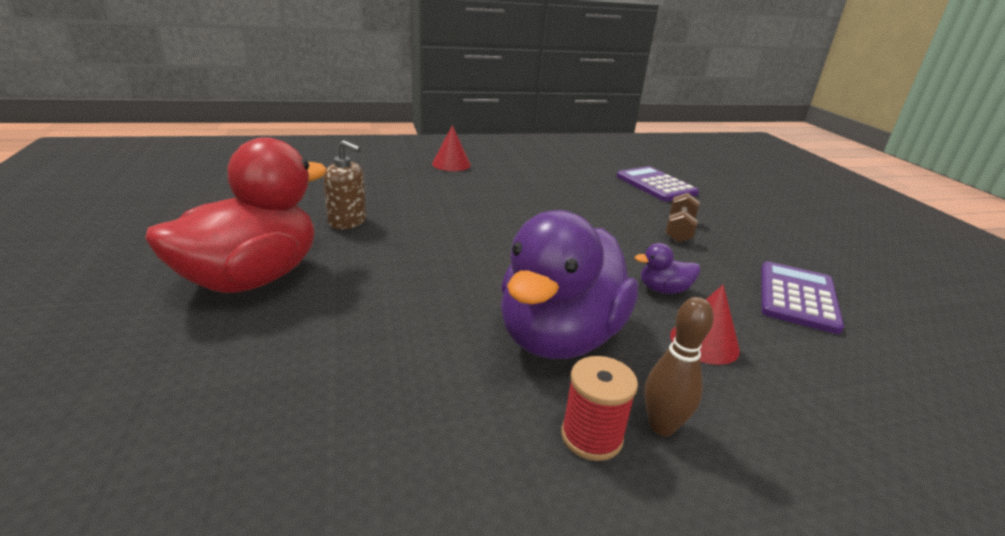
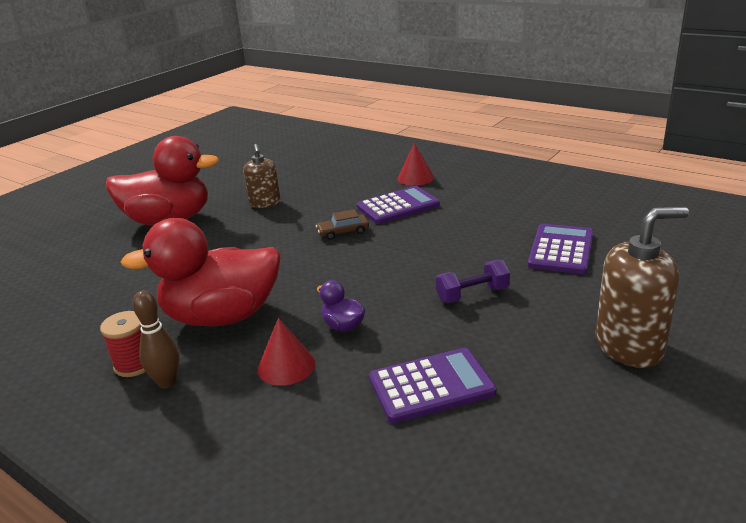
camera: 55 degrees right, 0 degrees up
purple duck [501,210,638,359] -> red duck [121,218,281,327]
brown dumbbell [665,193,700,243] -> purple dumbbell [436,260,510,303]
none -> brown car [316,209,369,240]
none -> purple calculator [357,186,440,224]
none -> brown soap dispenser [595,207,689,368]

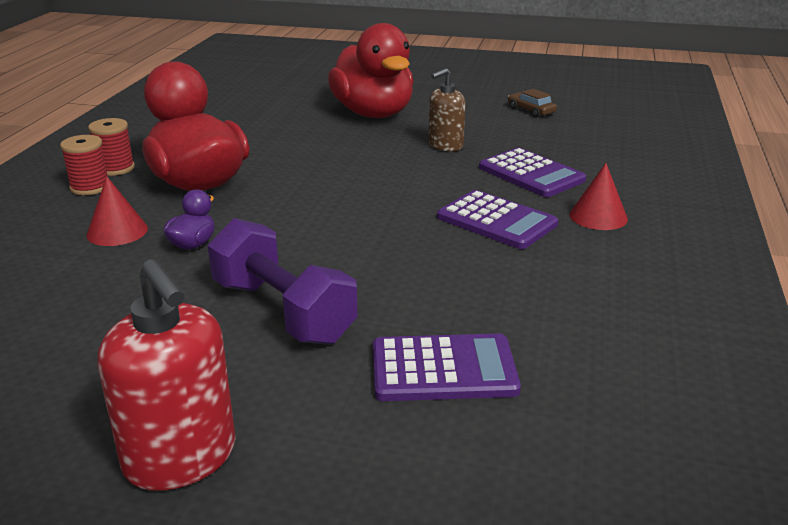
camera: 65 degrees right, 0 degrees up
brown bowling pin [132,290,179,389] -> red spool [60,135,108,195]
brown car [316,209,369,240] -> brown car moved to [508,89,557,117]
purple calculator [369,348,496,423] -> purple calculator moved to [479,148,586,197]
purple dumbbell [436,260,510,303] -> purple dumbbell [208,218,358,345], size x1.74
brown soap dispenser [595,207,689,368] -> red soap dispenser [98,259,236,491]

